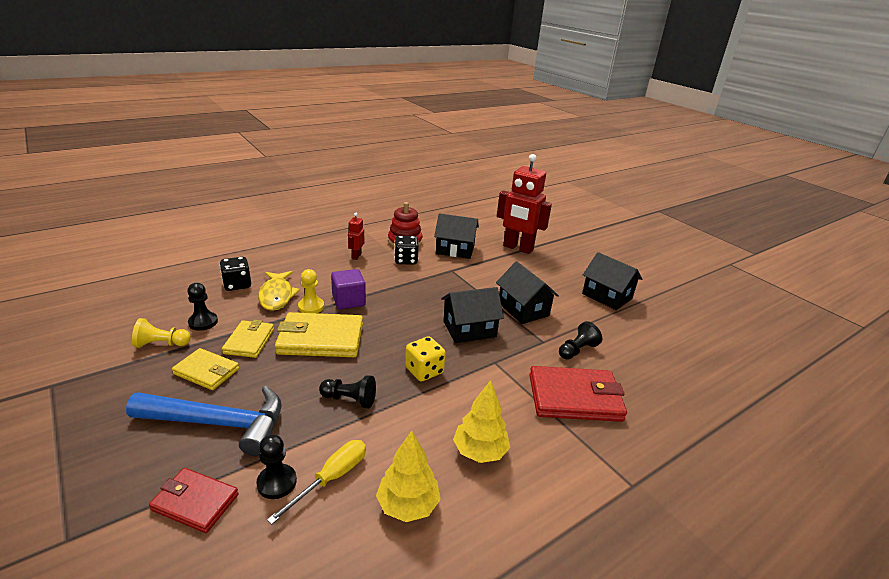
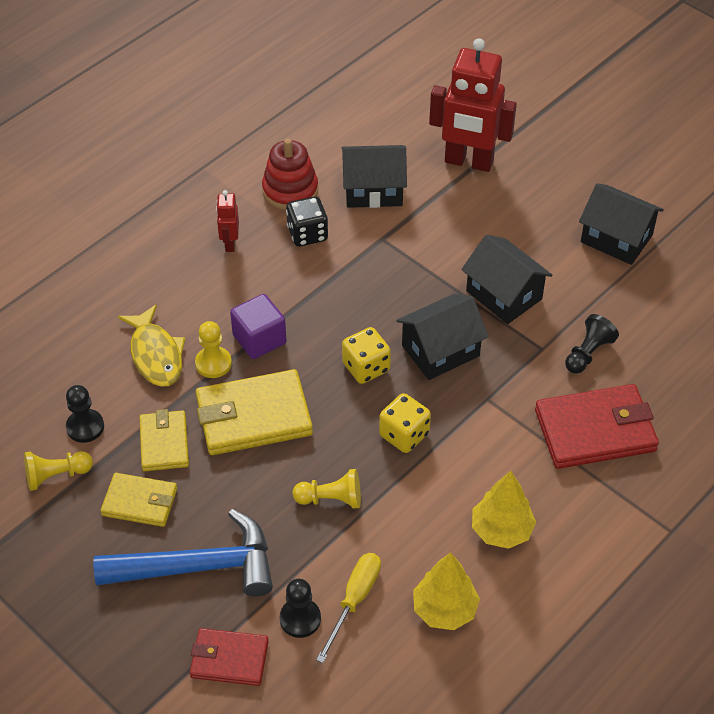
camera: 10 degrees left, 20 degrees up
black dice [220,257,251,291] -> none
black pawn [319,375,376,408] -> yellow pawn [293,469,361,509]
none -> yellow dice [342,327,391,384]

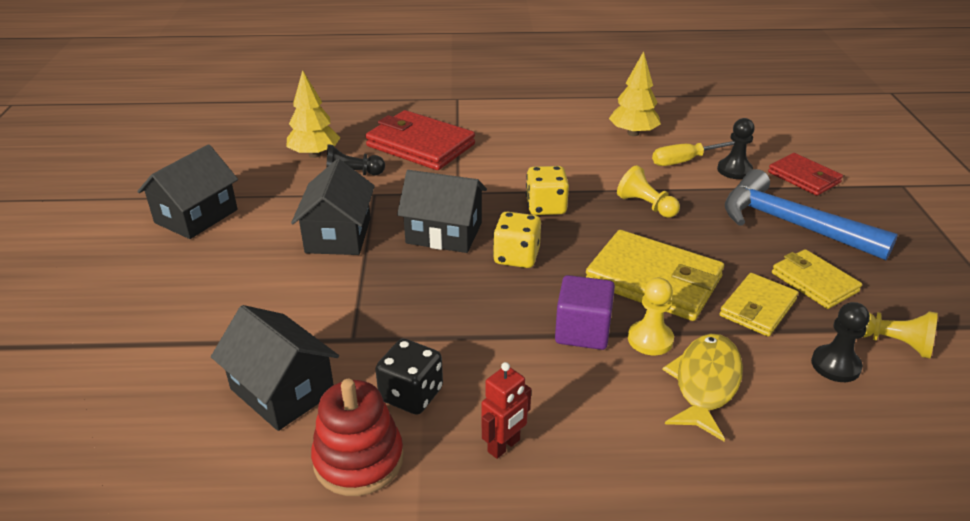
camera: 135 degrees left, 15 degrees down
red robot [429,38,517,172] -> none
yellow tree [472,471,536,549] -> yellow tree moved to [287,70,340,158]
black house [579,183,664,265] -> black house turned 45 degrees clockwise [137,144,238,239]

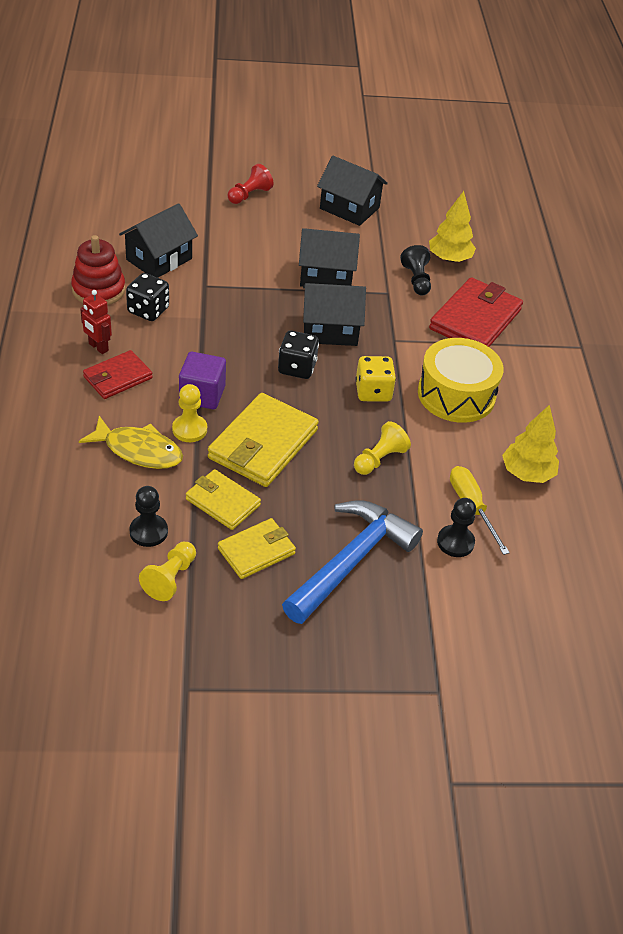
camera: 85 degrees right, 10 degrees up
black house [397,170,487,253] -> black house turned 75 degrees clockwise [303,283,366,346]
yellow dice [493,212,541,268] -> black dice [278,331,319,379]
red wallet [768,153,843,196] -> red wallet moved to [83,350,153,399]
none -> red pawn [227,164,274,204]
none -> yellow drum [418,338,504,423]

